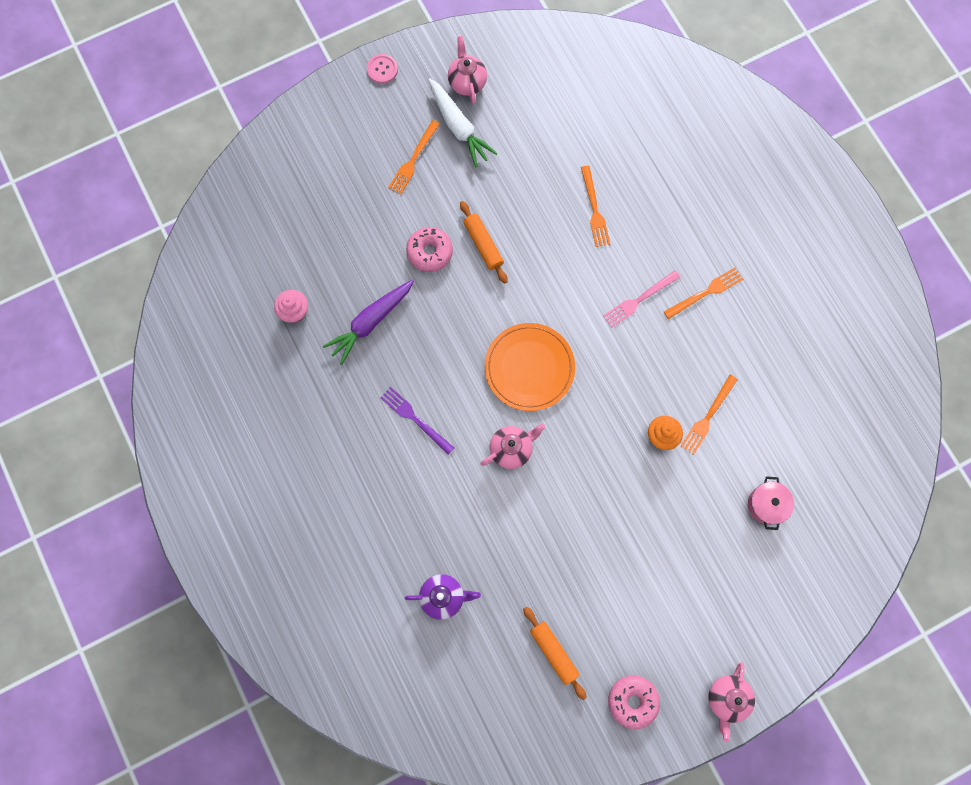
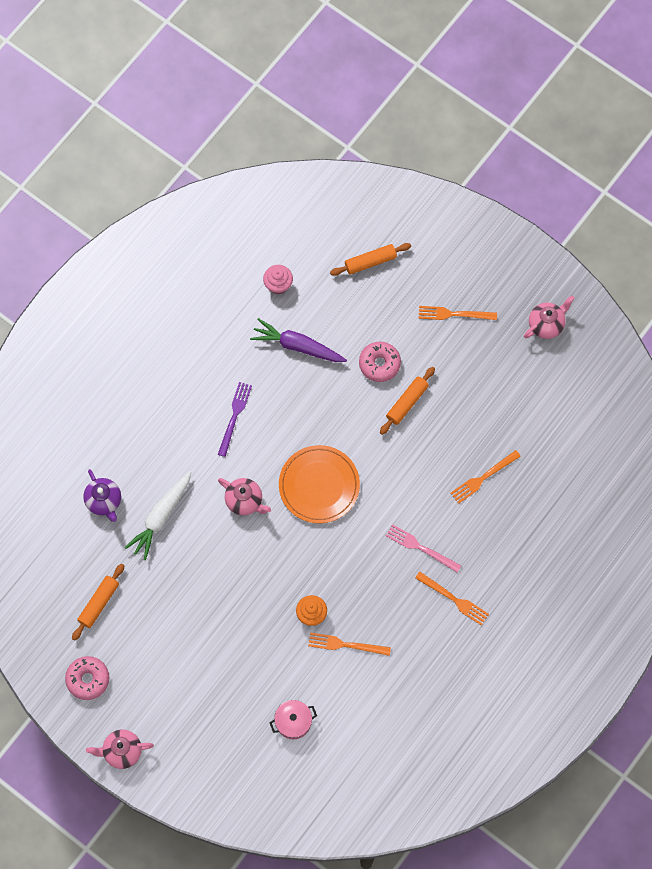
camera: 65 degrees right, 5 degrees down
pink button [367,54,398,84] -> none
white carrot [428,78,498,167] -> white carrot moved to [125,471,191,560]
none -> orange rolling pin [330,243,411,276]

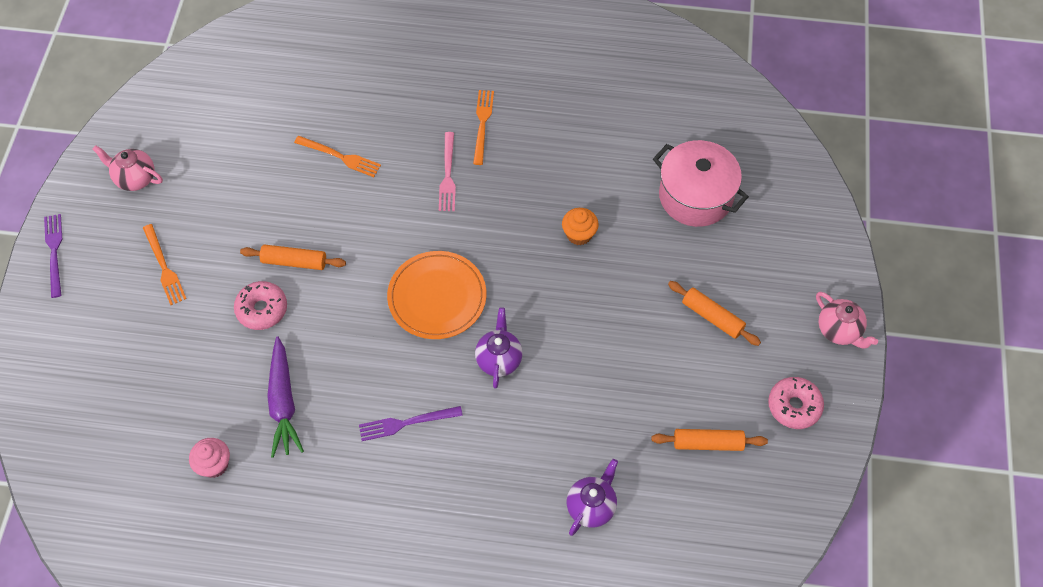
camera: 120 degrees left, 10 degrees down
white carrot [125,471,191,560] -> none
pink teapot [218,478,271,515] -> purple teapot [475,307,523,389]
pink pot [270,700,317,739] -> pink pot [653,140,749,227], size x1.86
orange fork [308,632,391,656] -> none
orange rolling pin [330,243,411,276] -> orange rolling pin moved to [668,281,761,346]
none -> purple fork [44,214,62,298]

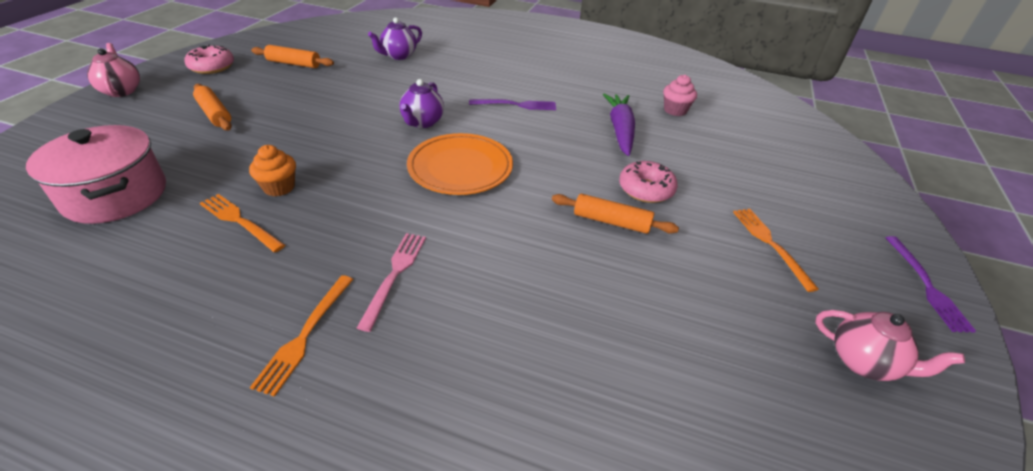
camera: 170 degrees left, 20 degrees down
orange fork [294,136,381,177] -> orange fork moved to [200,194,285,252]

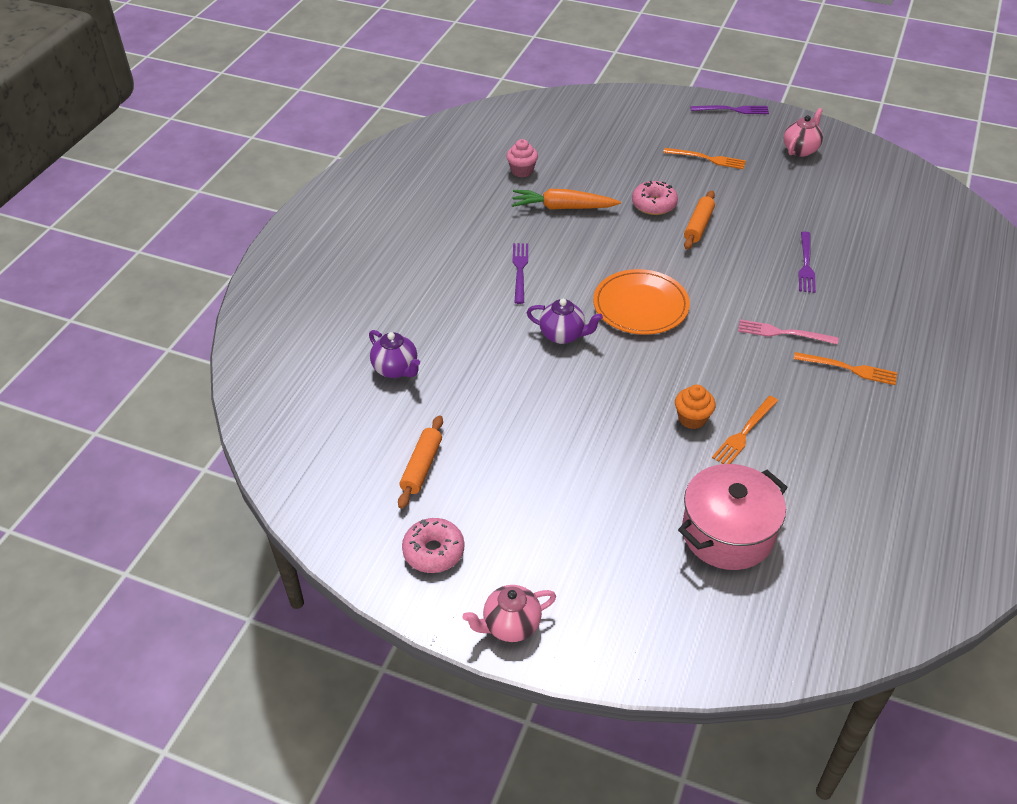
camera: 85 degrees left, 5 degrees up
orange rolling pin [193,84,232,131] -> none
purple carrot [603,93,635,156] -> orange carrot [512,189,621,209]
orange fork [733,209,819,292] -> orange fork turned 150 degrees counterclockwise [663,148,746,169]
none -> purple fork [799,231,816,293]

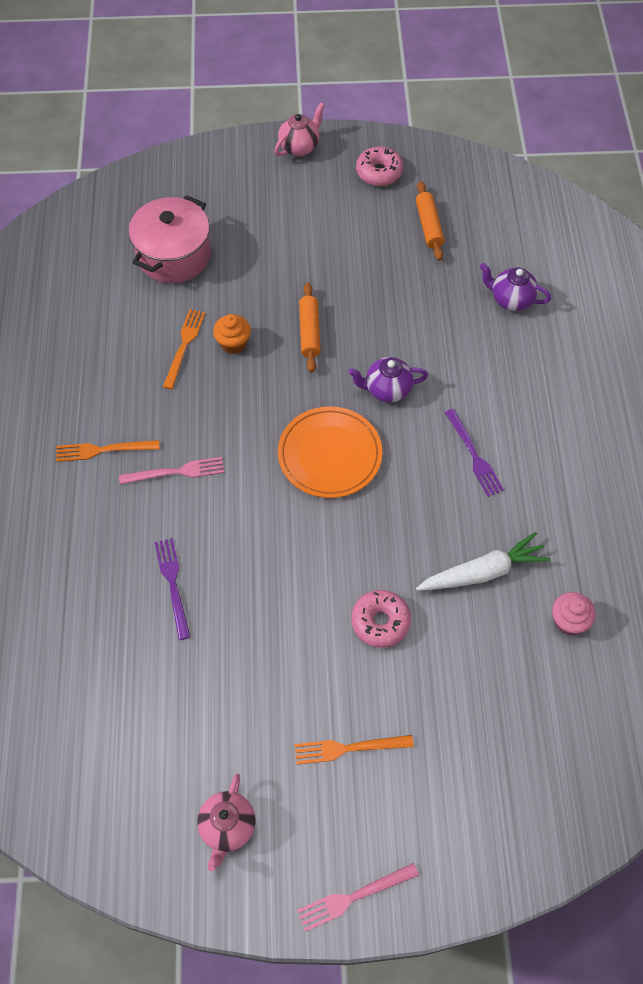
camera: 155 degrees right, 15 degrees up
orange carrot [512,189,621,209] -> white carrot [416,532,551,591]
orange rolling pin [684,191,715,250] -> orange rolling pin moved to [299,283,320,372]
purple fork [690,105,769,114] -> pink fork [297,863,419,932]

